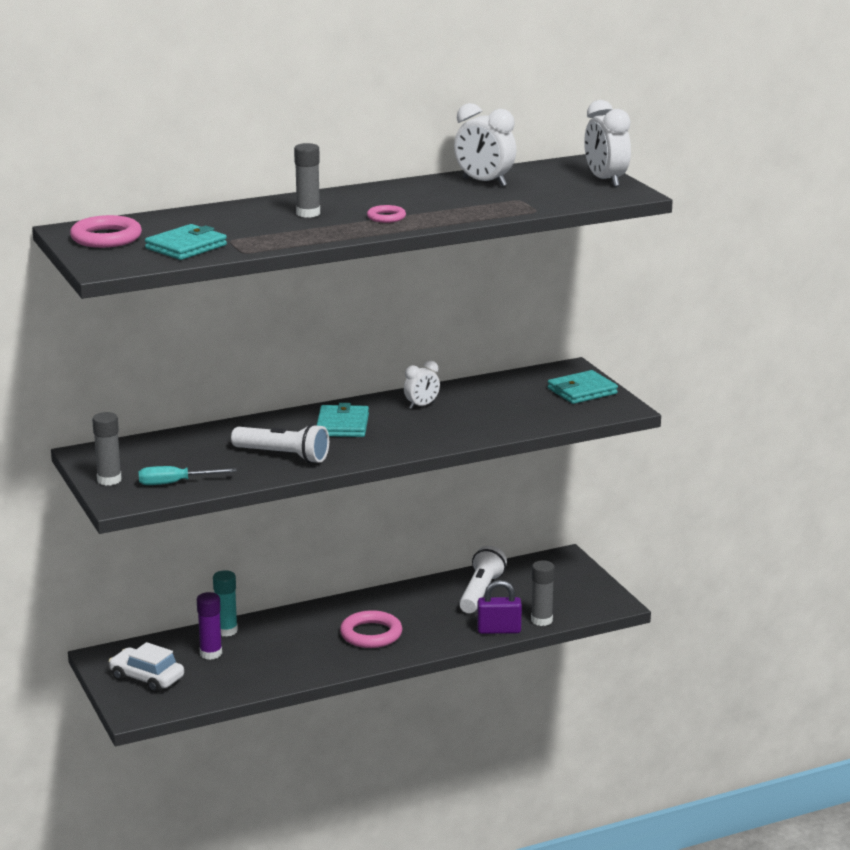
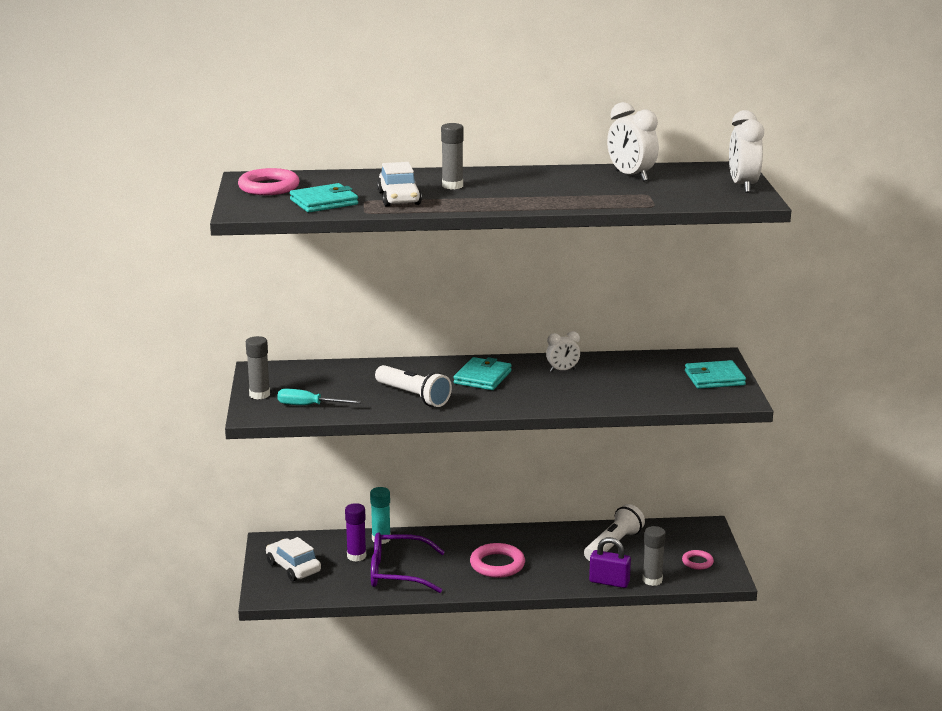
camera: 20 degrees right, 0 degrees up
pink ring [367,205,406,223] -> pink ring moved to [682,550,714,570]
none -> purple glasses [371,532,445,593]
none -> white car [377,162,422,207]

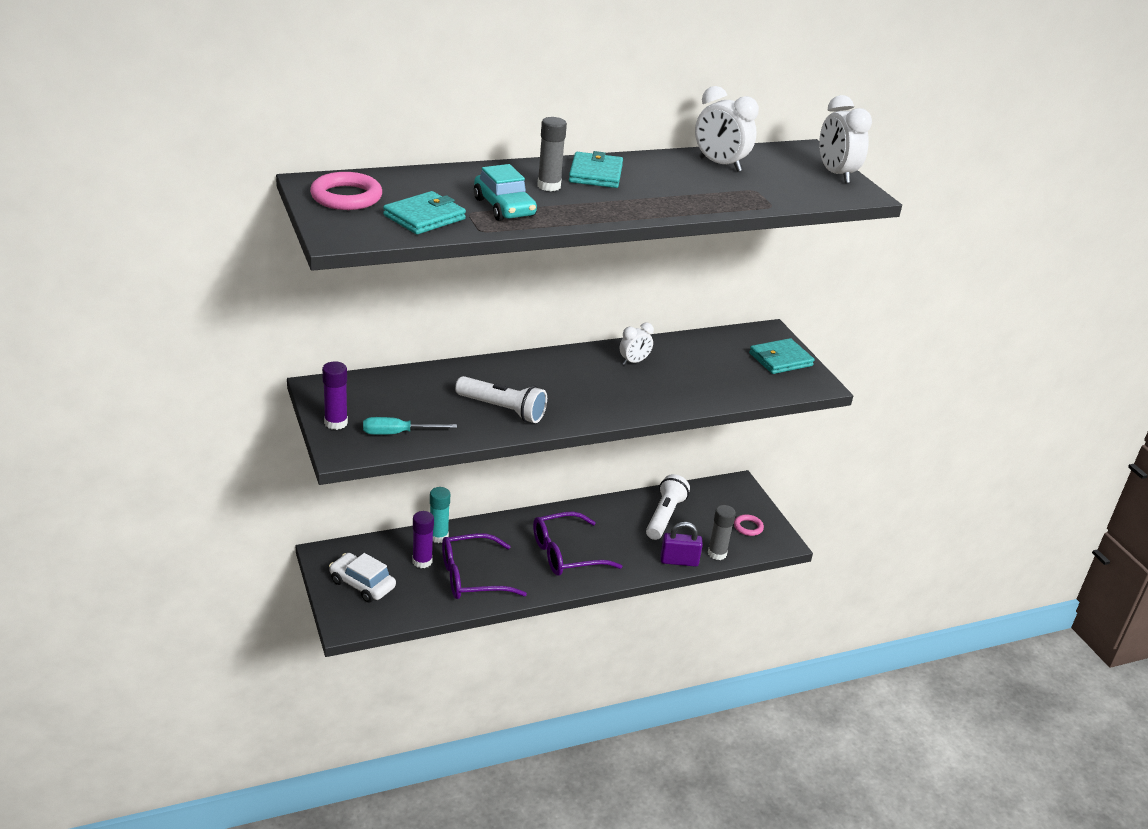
camera: 20 degrees left, 10 degrees up
grey glue stick [246,336,270,399] -> purple glue stick [322,361,348,430]
white car [377,162,422,207] -> turquoise car [474,164,537,221]
turquoise wallet [454,357,512,390] -> turquoise wallet moved to [569,151,623,188]
pink ring [470,543,525,578] -> purple glasses [533,511,622,576]

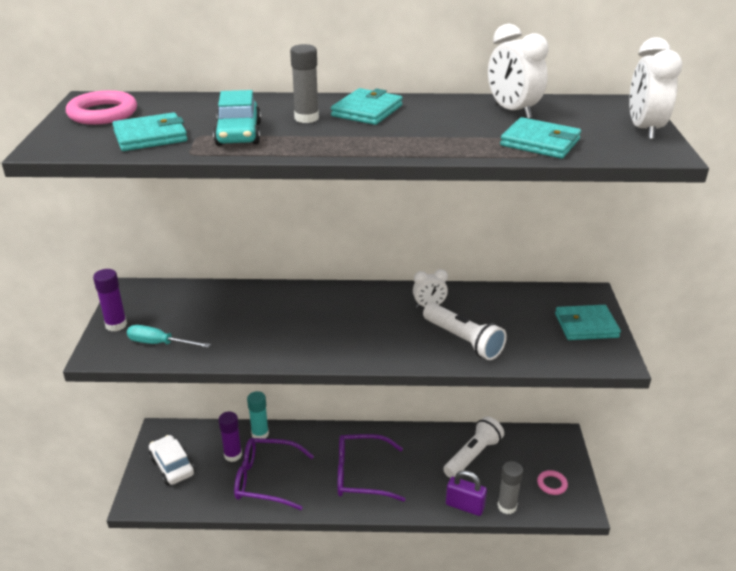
camera: 25 degrees right, 0 degrees up
white flashlight [455,376,547,423] -> white flashlight moved to [423,303,507,360]
none -> turquoise wallet [500,117,581,159]

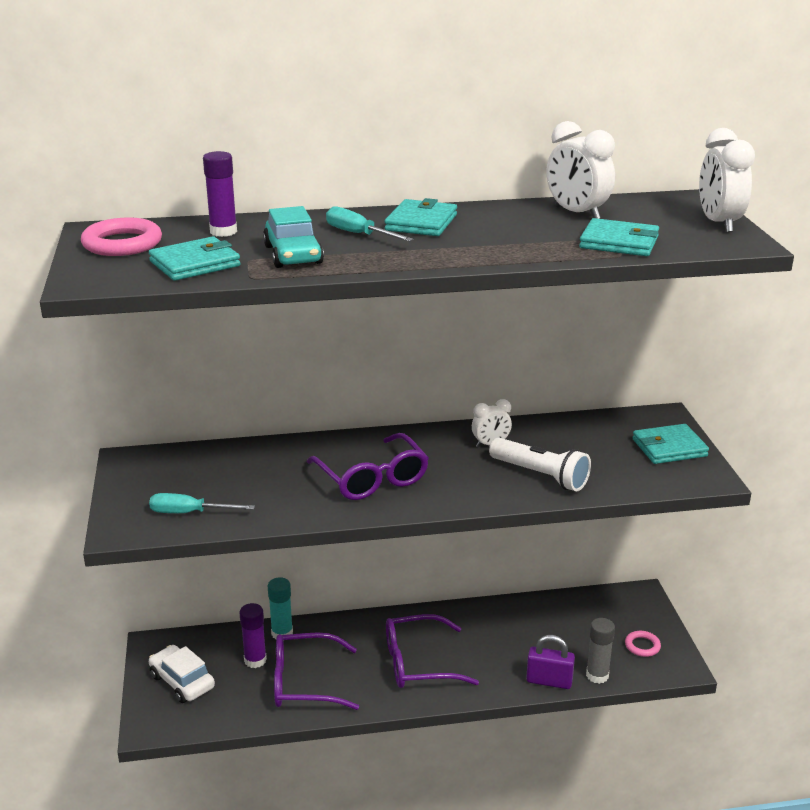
camera: 10 degrees left, 5 degrees down
purple glue stick [93,269,127,331] -> purple glue stick moved to [203,151,237,237]
grey glue stick [290,44,319,123] -> turquoise screwdriver [326,206,414,242]
white flashlight [443,416,504,478] -> none
none -> purple glasses [307,433,429,500]

